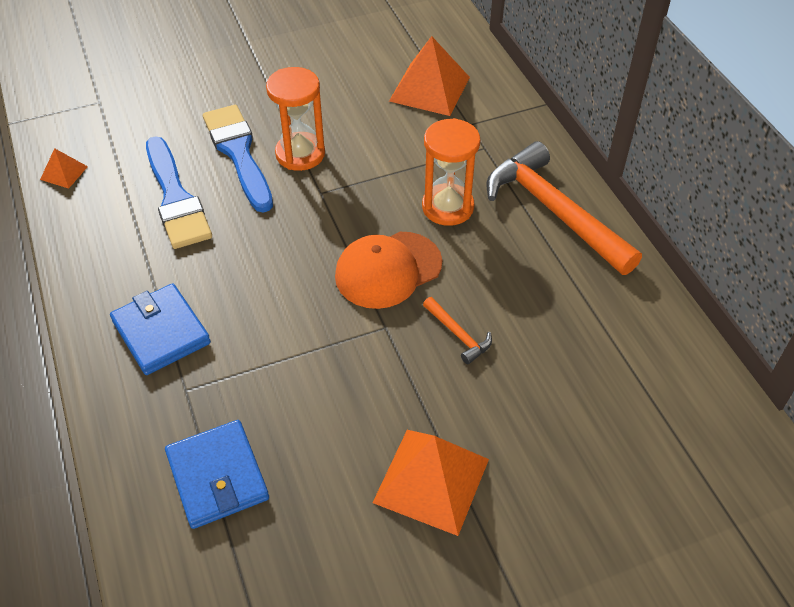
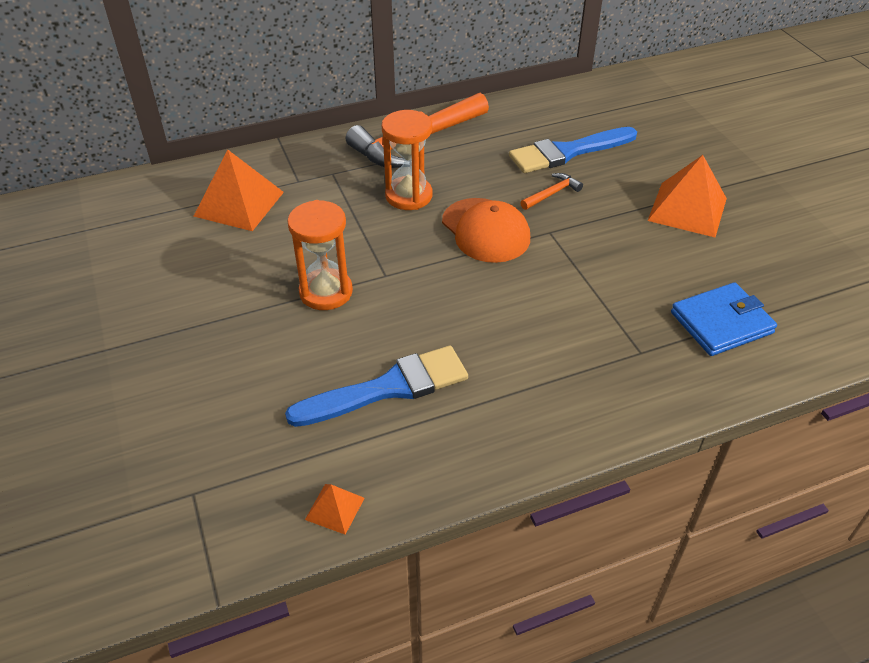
camera: 90 degrees left, 5 degrees down
blue wallet [110,283,211,375] -> none
blue brush [203,105,273,213] -> blue brush moved to [509,127,637,173]

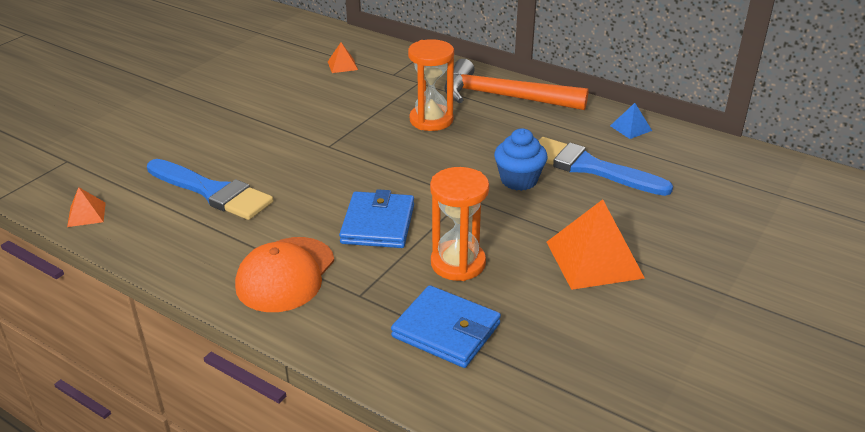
camera: 55 degrees right, 10 degrees down
orange pyramid [194,150,284,231] -> orange pyramid [328,42,358,73], size x0.49
orange hourglass [287,200,353,310] -> orange hourglass moved to [430,167,489,281]
orange cap [442,198,530,263] -> orange cap moved to [235,237,334,312]
orange hammer [520,173,583,210] -> blue cupcake [494,128,548,191]
none -> blue wallet [339,189,414,248]
none -> blue pyramid [610,103,652,139]

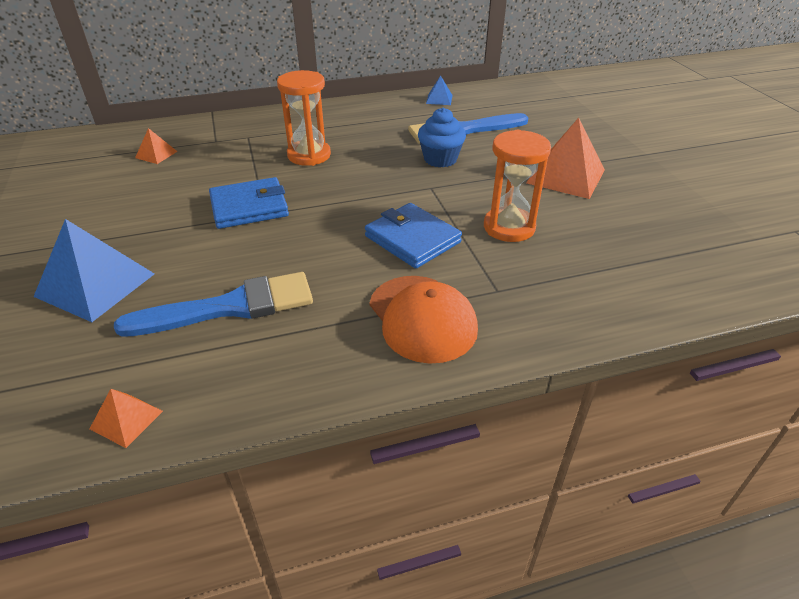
camera: 50 degrees left, 5 degrees up
blue wallet [391,285,501,368] -> blue wallet moved to [209,177,289,229]
orange hammer [444,59,589,110] -> none
none -> blue pyramid [34,219,154,322]

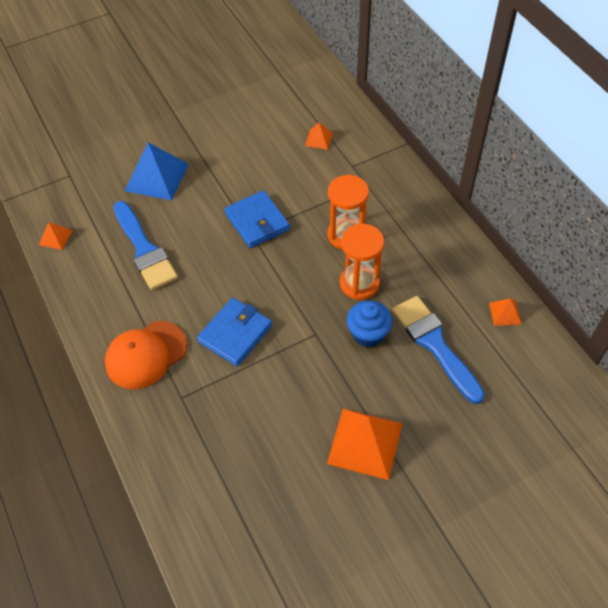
camera: 80 degrees right, 15 degrees up
blue pyramid [426,75,453,105] -> orange pyramid [489,298,522,326]
orange hourglass [484,130,551,242] -> orange hourglass moved to [340,224,384,300]

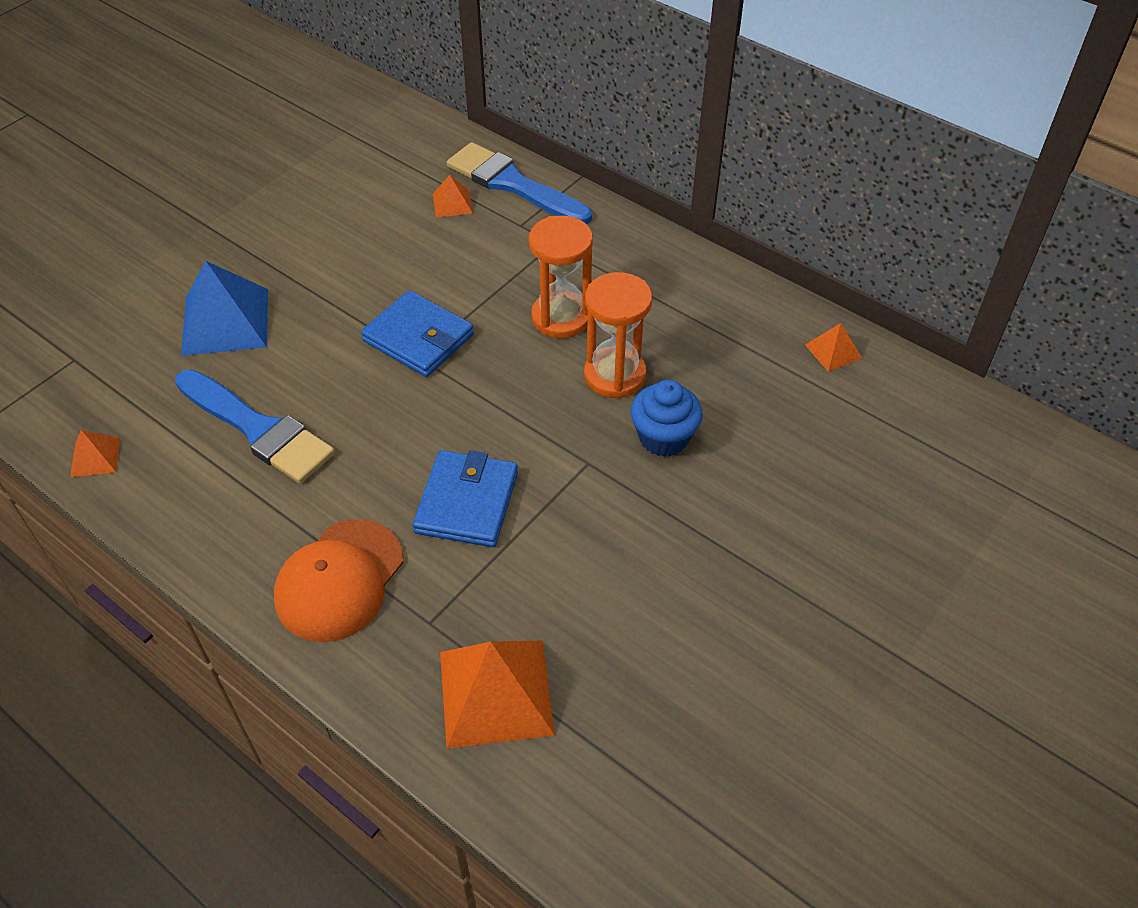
camera: 25 degrees left, 5 degrees down
orange pyramid [327,409,402,480] -> orange pyramid moved to [440,641,555,749]
blue brush [392,296,485,404] -> blue brush moved to [447,142,592,224]

